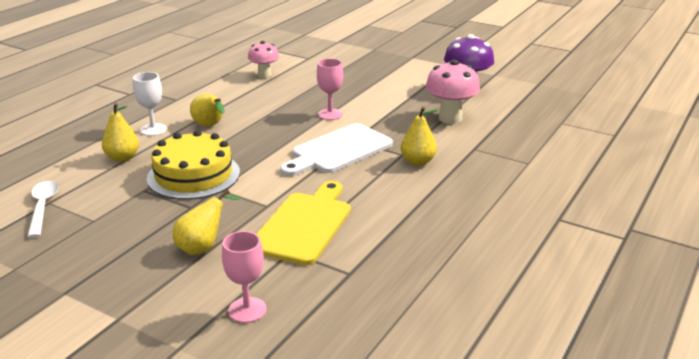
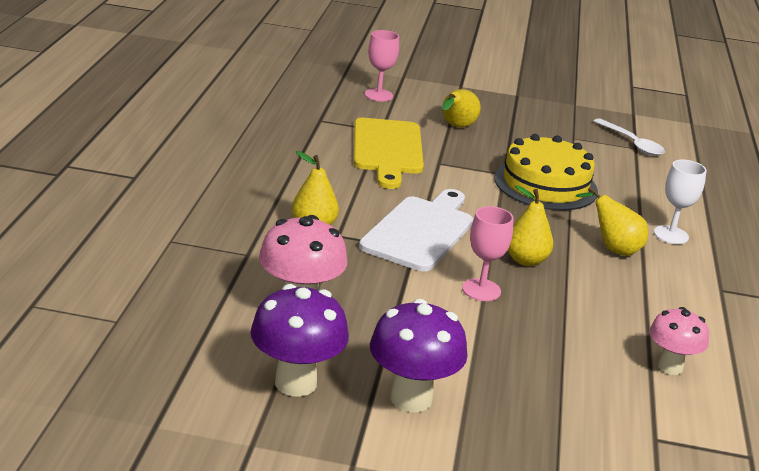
camera: 155 degrees right, 0 degrees up
yellow pear [102,103,139,162] -> yellow pear moved to [508,185,554,266]
none -> purple mushroom [370,299,468,412]

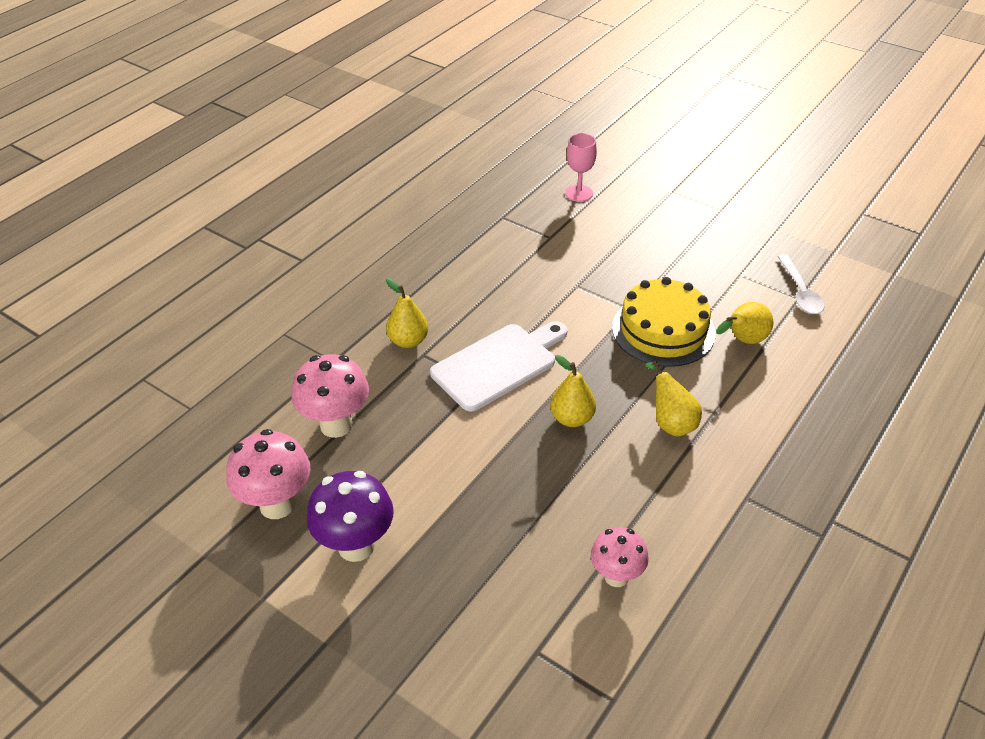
camera: 30 degrees right, 15 degrees up
purple mushroom [251,284,349,397] -> pink mushroom [226,429,311,519]
yellow cutting board [354,118,424,189] -> none
yellow pear [442,89,481,127] -> yellow pear moved to [716,302,773,344]
pink goblet [462,206,514,301] -> none
white goblet [654,159,707,244] -> none

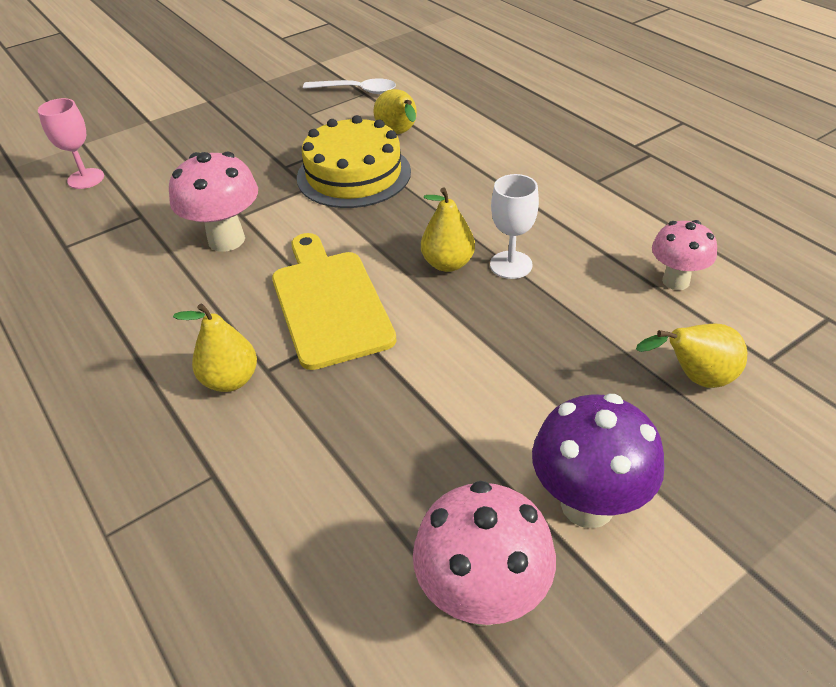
camera: 70 degrees left, 0 degrees up
pink mushroom [291,354,369,438] -> pink mushroom moved to [169,151,258,252]
white cutting board [430,321,567,411] -> yellow cutting board [272,233,397,370]
yellow pear [645,361,702,437] -> yellow pear moved to [636,324,747,388]
none -> white goblet [490,174,539,279]

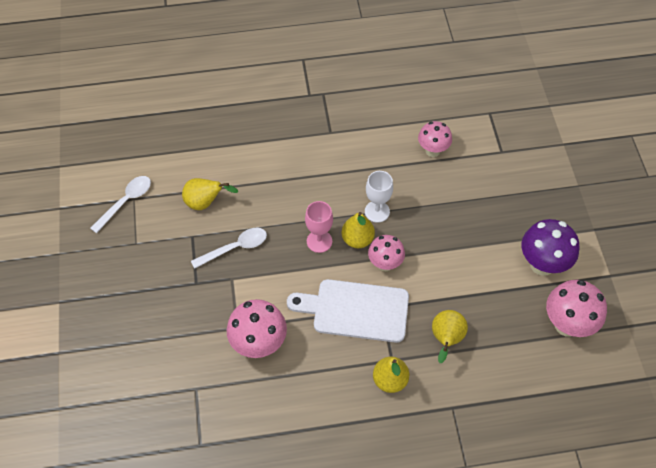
camera: 65 degrees left, 15 degrees up
pink goblet [38,98,104,189] -> pink goblet moved to [305,201,333,253]
yellow cutting board [272,233,397,370] -> white cutting board [287,279,409,343]
yellow cake [297,115,411,208] -> white spoon [191,228,267,269]
yellow pear [636,324,747,388] -> yellow pear moved to [432,310,468,363]
none -> pink mushroom [368,235,405,271]

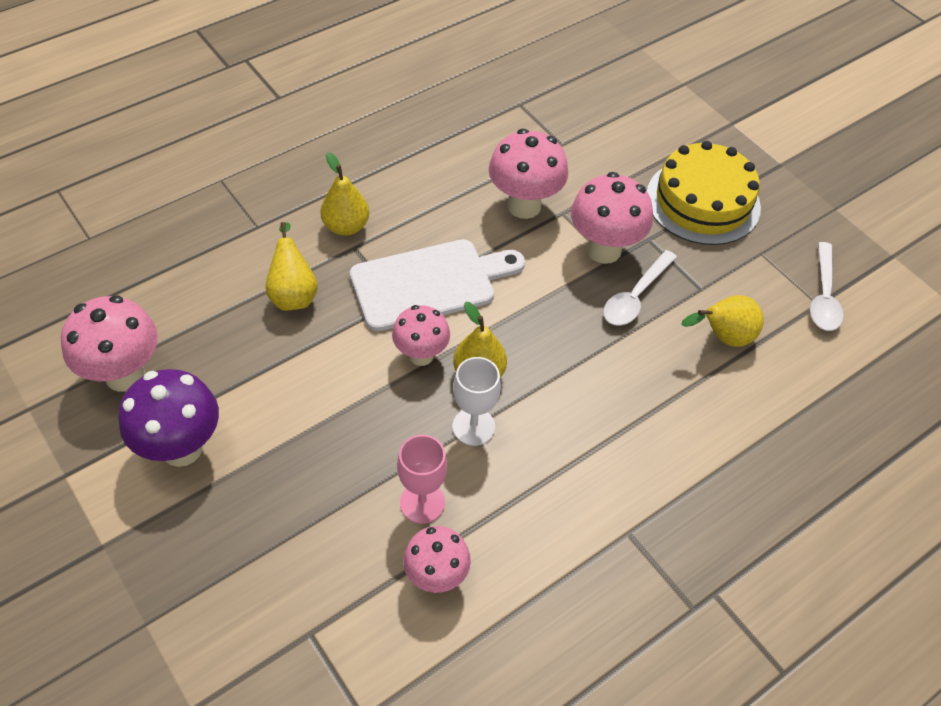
camera: 150 degrees right, 5 degrees down
pink goblet [305,201,333,253] -> pink goblet moved to [397,435,447,524]
none -> pink mushroom [571,172,653,264]
none -> yellow cake [647,141,761,245]

